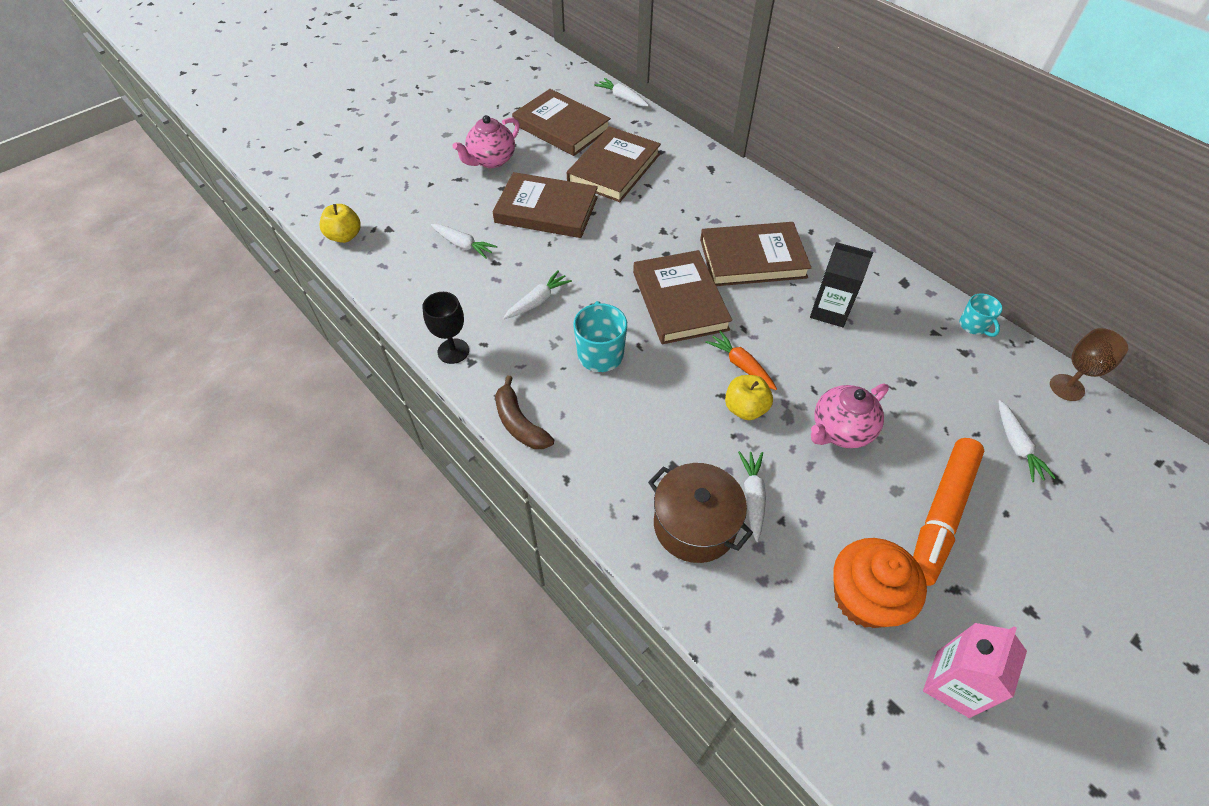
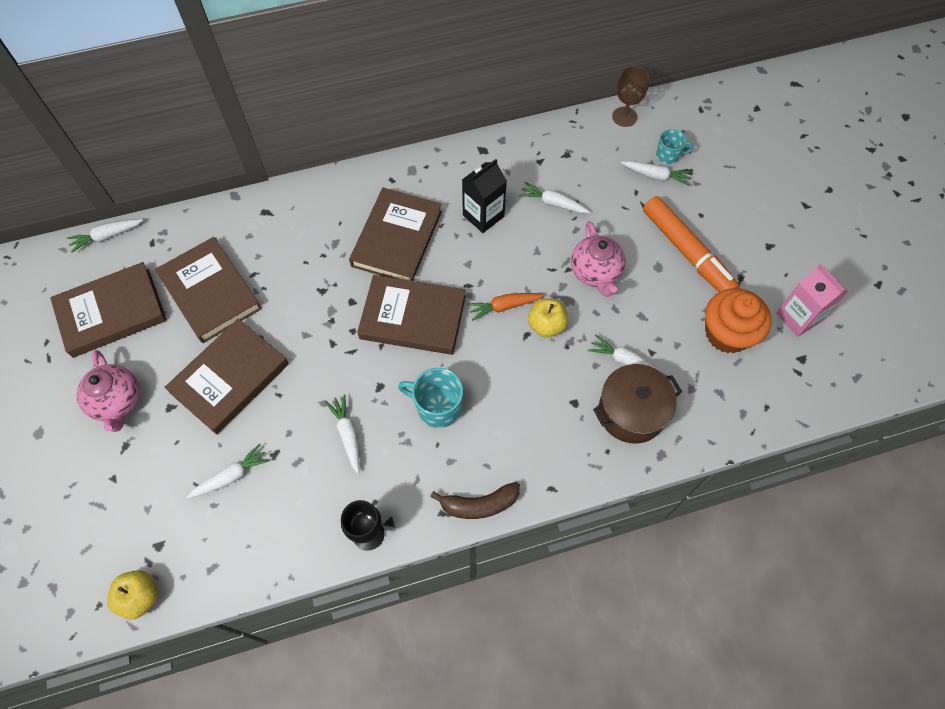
camera: 65 degrees left, 10 degrees up
turquoise mug [959,293,1003,337] -> turquoise mug moved to [656,129,694,164]
none -> white carrot [519,182,590,213]

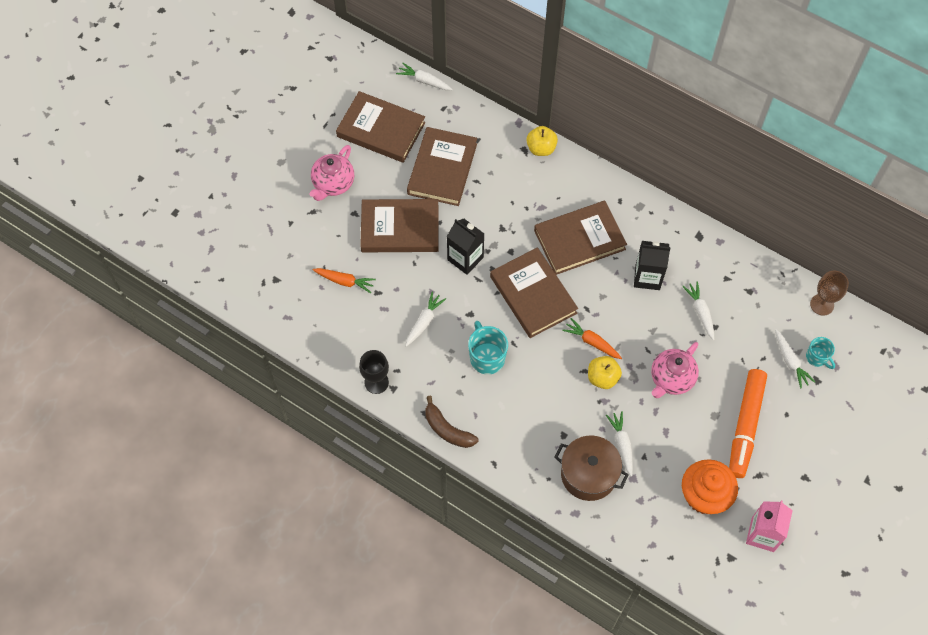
camera: 50 degrees right, 0 degrees up
yellow apple [107,570,158,619] -> yellow apple moved to [526,126,558,156]
white carrot [187,444,270,499] -> orange carrot [313,268,376,293]
none -> black carton [447,219,484,275]

